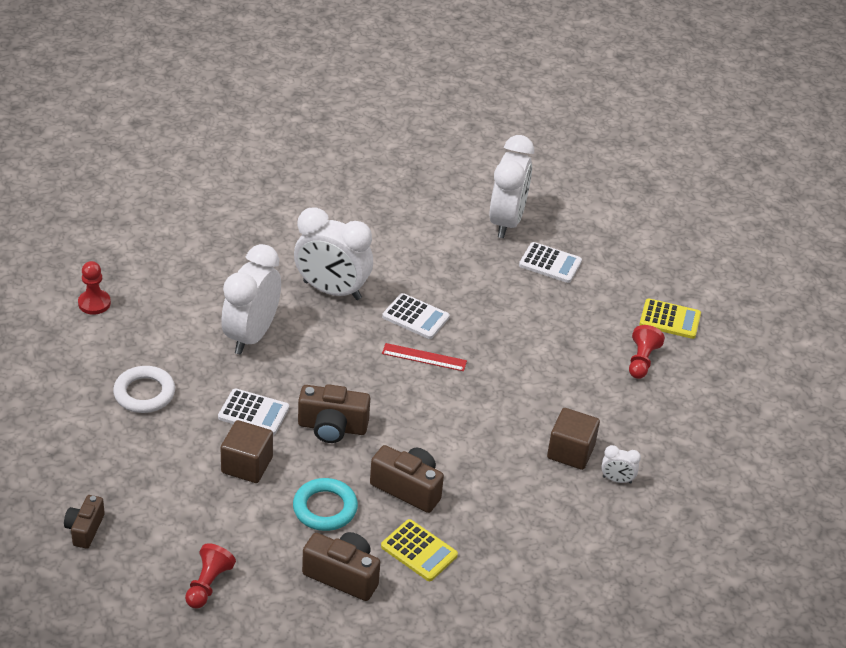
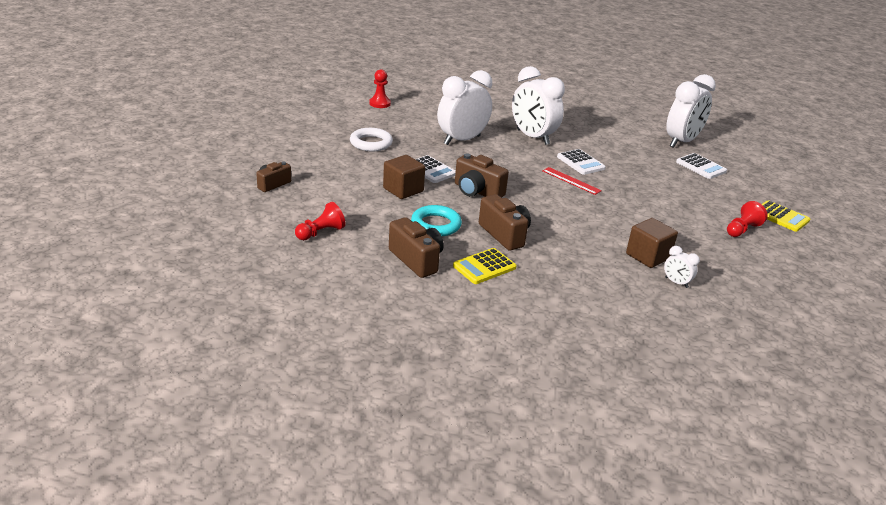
camera: 30 degrees right, 10 degrees down
yellow calculator [381,519,458,581] -> yellow calculator turned 75 degrees clockwise [453,248,517,284]

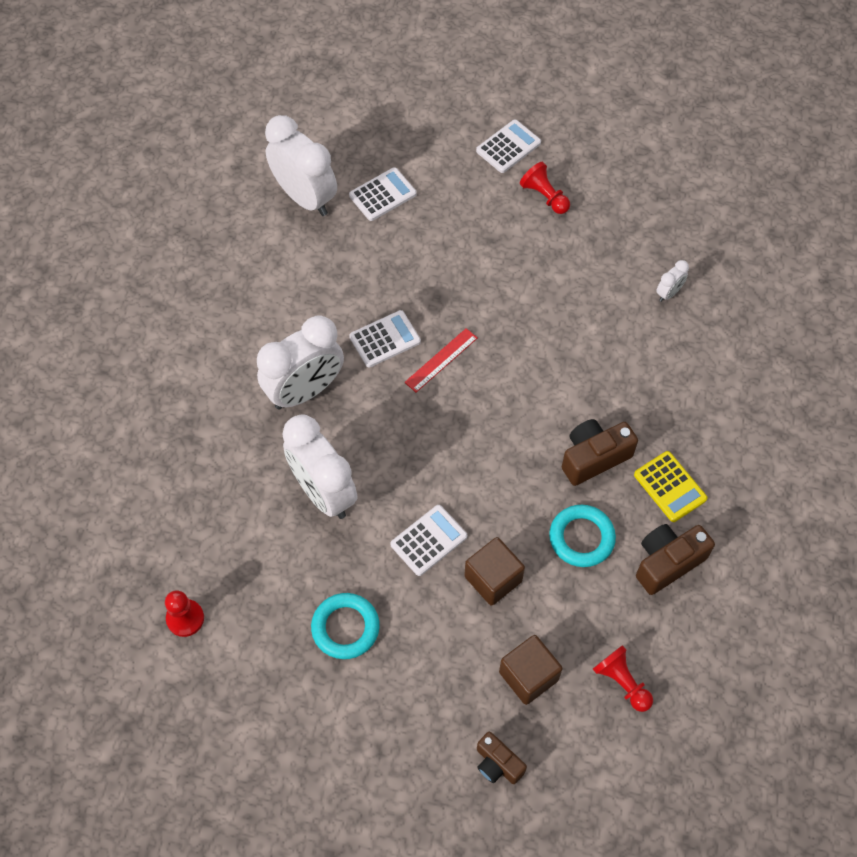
camera: 85 degrees left, 30 degrees up
white ring [350,128,393,151] -> turquoise ring [311,593,380,659]
brown camera [455,153,509,198] -> none
brown cube [626,218,678,268] -> brown cube moved to [499,635,563,705]
yellow calculator [762,200,810,232] -> white calculator [476,120,541,173]

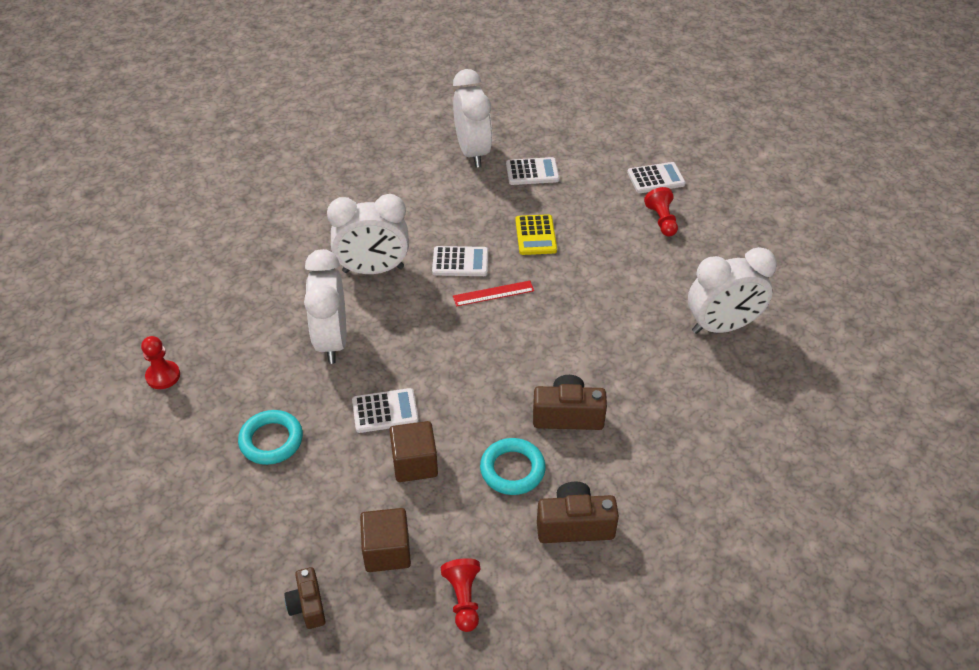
camera: 30 degrees right, 15 degrees down
yellow calculator [634,451,707,522] -> yellow calculator moved to [515,214,557,255]
white clock [656,260,689,302] -> white clock [688,247,777,334], size x2.35

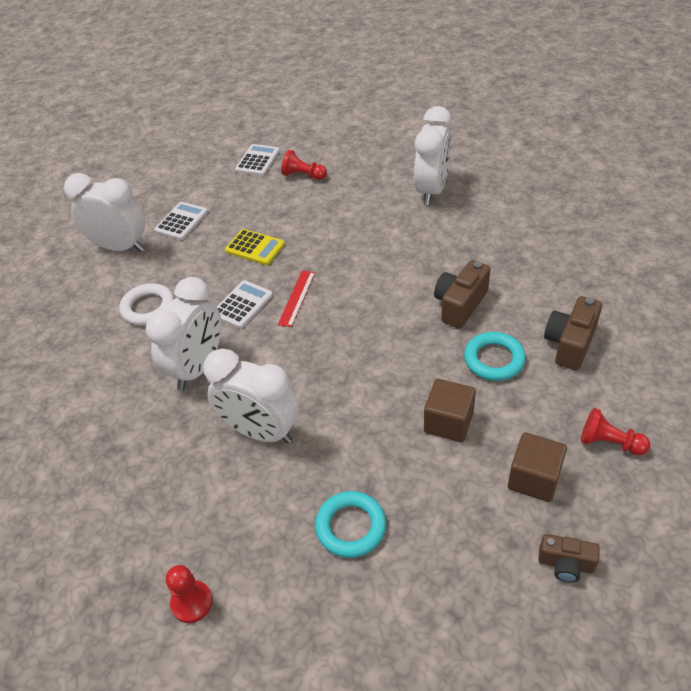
camera: 55 degrees left, 0 degrees up
white calculator [352,388,419,433] -> none
none -> white ring [119,283,174,325]

